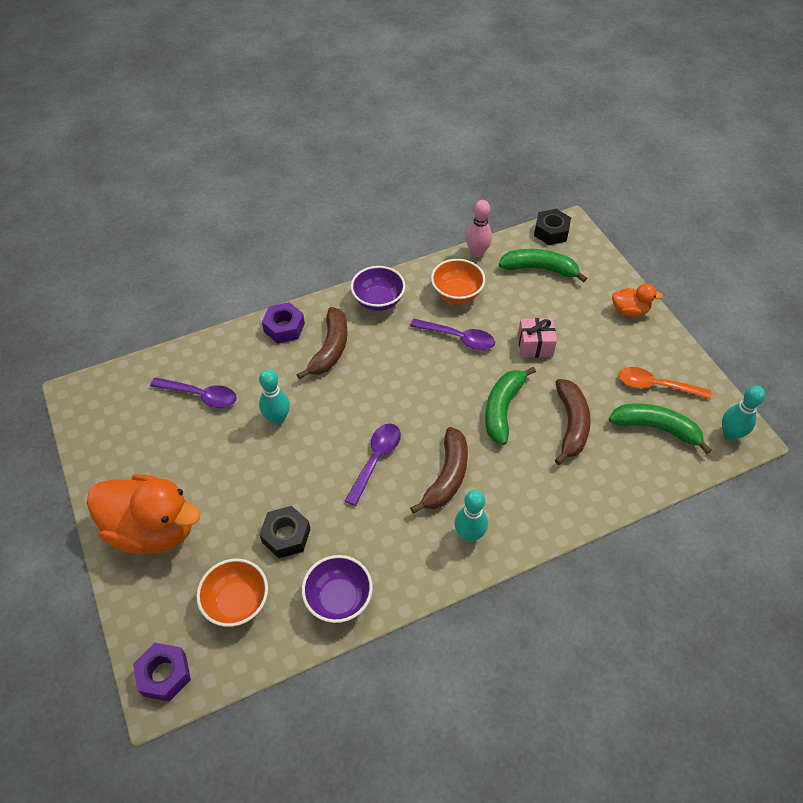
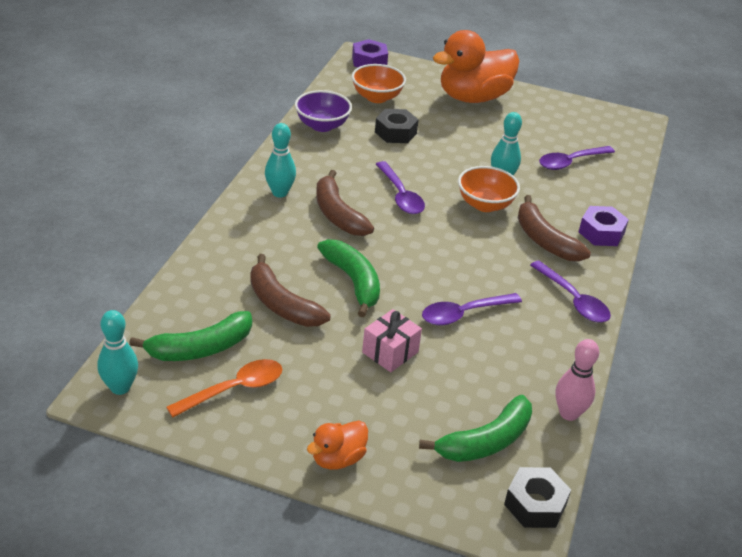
camera: 130 degrees right, 15 degrees down
purple bowl [351,266,405,311] -> purple spoon [530,261,611,323]
orange bowl [431,259,485,304] -> orange bowl moved to [458,166,520,212]

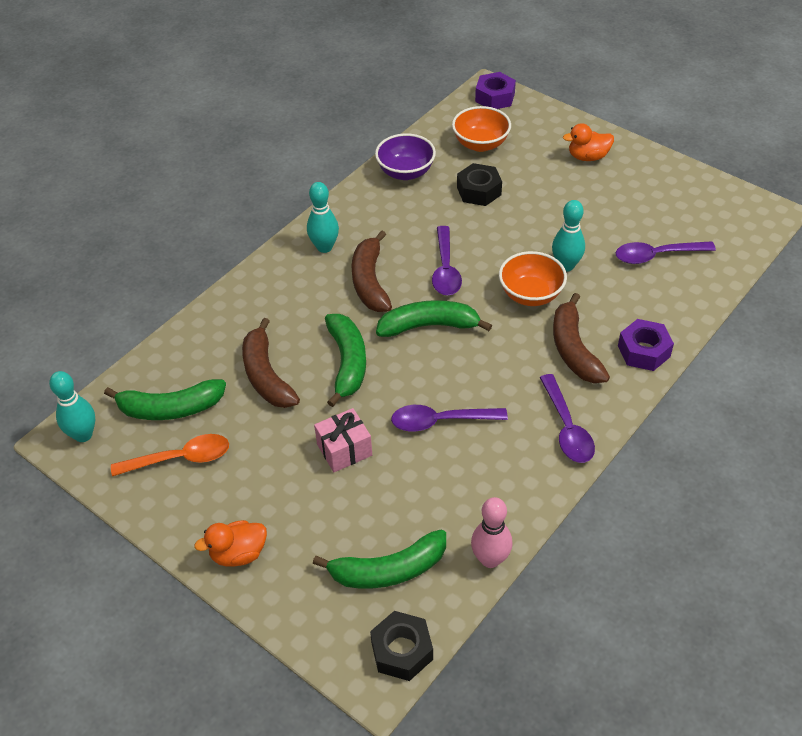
camera: 25 degrees right, 10 degrees up
orange duck [433,30,519,103] -> orange duck [563,123,614,161], size x0.48
none -> green banana [376,300,492,337]

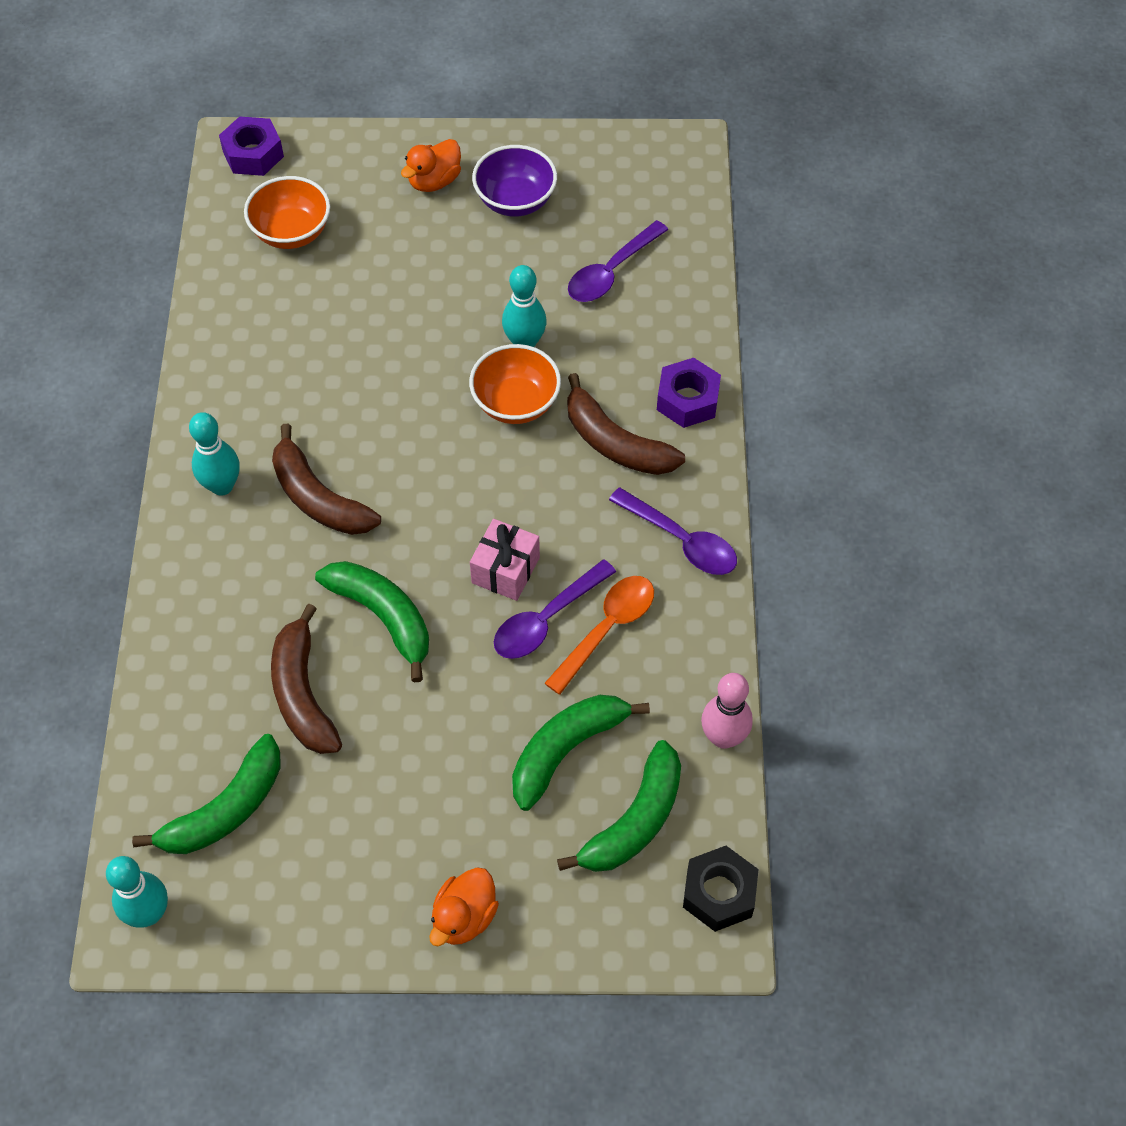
camera: 40 degrees left, 10 degrees up
orange spoon [111,434,229,476] -> orange spoon moved to [545,576,654,695]
brown banana [242,318,300,408] -> brown banana turned 45 degrees clockwise [271,604,342,754]
pink gift [314,408,372,472] -> pink gift moved to [470,519,540,601]
purple bowl [375,133,436,180] -> purple bowl moved to [472,145,557,216]
green banana [376,300,492,337] -> green banana moved to [512,695,650,811]
purple spoon [432,226,462,295] -> none
black nut [457,163,502,206] -> none

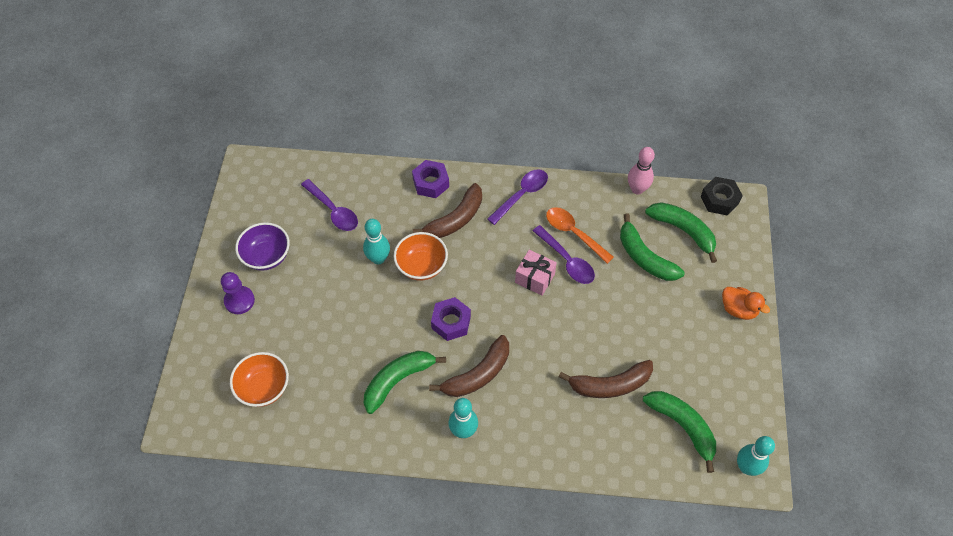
camera: 85 degrees left, 0 degrees up
purple nut [219,116,284,176] -> purple nut moved to [431,297,471,341]
green banana [315,561,429,682] -> green banana moved to [364,351,446,414]
orange duck [401,139,461,192] -> purple pawn [221,272,255,314]

